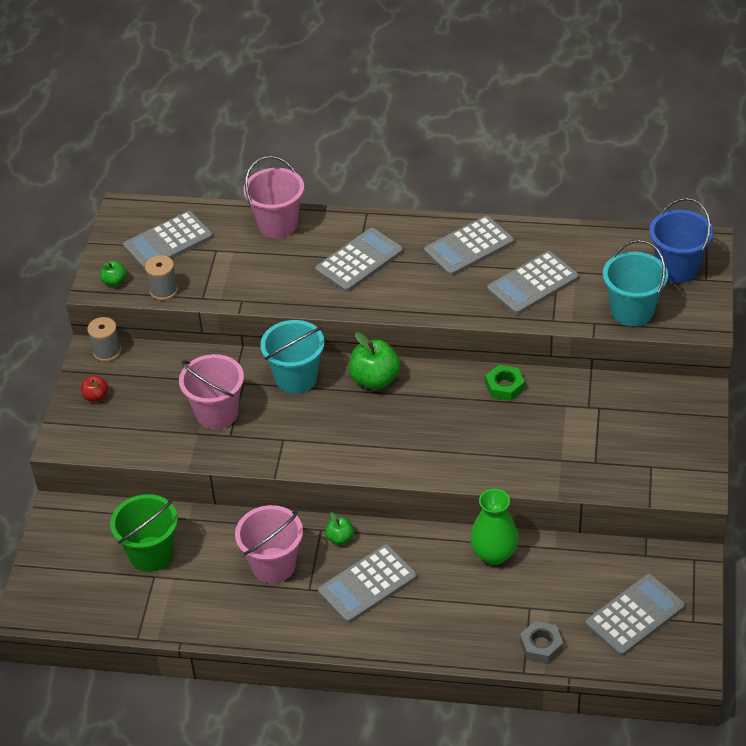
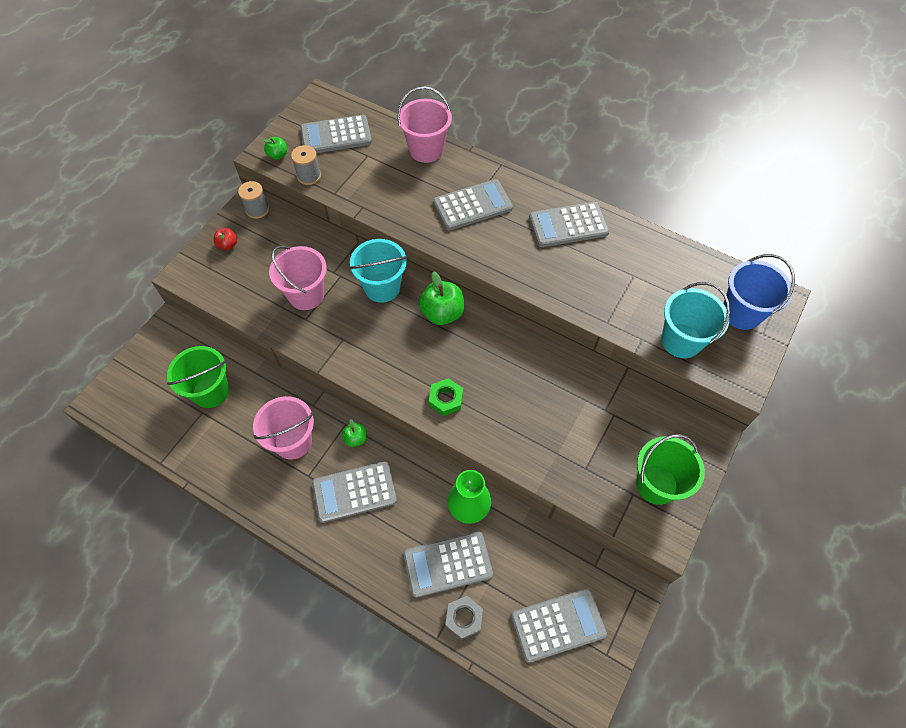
camera: 20 degrees right, 15 degrees up
green nut [485,365,525,401] -> green nut moved to [429,378,463,416]
grey calculator [487,251,579,315] -> grey calculator moved to [404,532,493,598]
none -> green bucket [636,434,705,505]

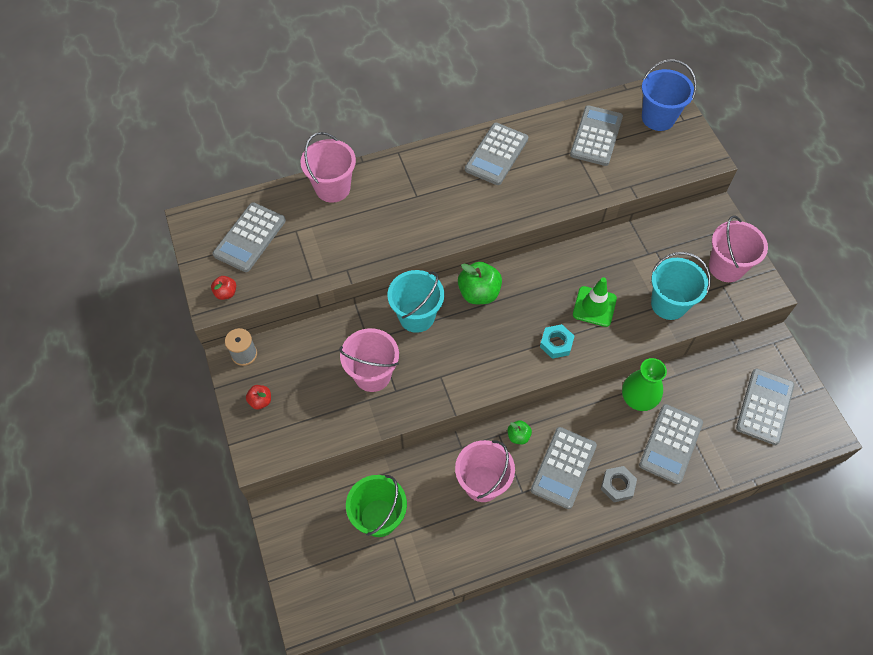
camera: 50 degrees left, 0 degrees up
green apple [262,137,287,160] -> red apple [211,276,236,300]
grey spool [291,145,321,185] -> none
green nut [429,378,463,416] -> turquoise nut [540,324,574,359]
grey calculator [433,179,513,230] -> grey calculator moved to [570,105,623,166]
grey nut [445,596,483,640] -> grey nut moved to [601,466,637,502]
green bucket [636,434,705,505] -> pink bucket [709,215,768,282]
turquoise bucket [662,282,730,358] -> turquoise bucket moved to [651,252,711,320]
none -> green traffic cone [573,277,617,327]

